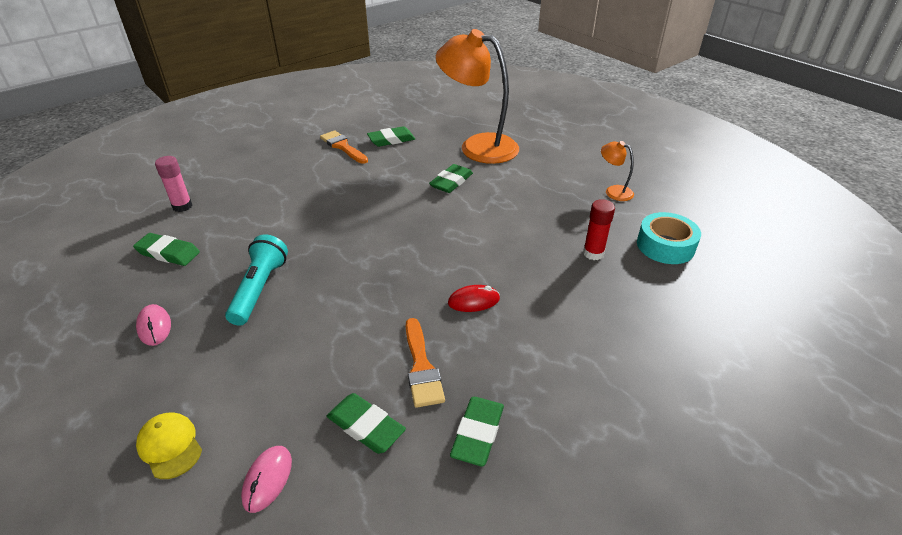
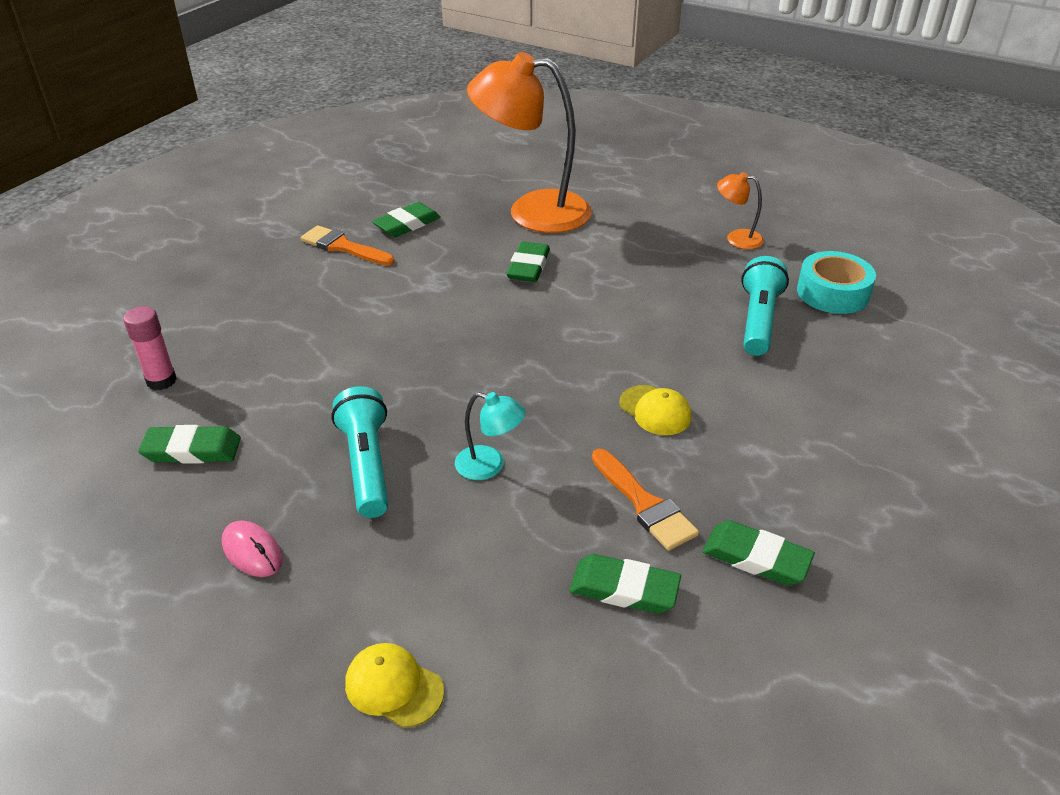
camera: 20 degrees left, 0 degrees up
pink mouse [241,446,292,513] -> none
red mouse [448,285,500,312] -> yellow cap [619,385,692,435]
green eraser [450,397,504,466] -> green eraser turned 60 degrees counterclockwise [702,520,815,586]
red glue stick [583,199,615,260] -> turquoise flashlight [741,256,789,356]
none -> turquoise lamp [455,392,526,480]

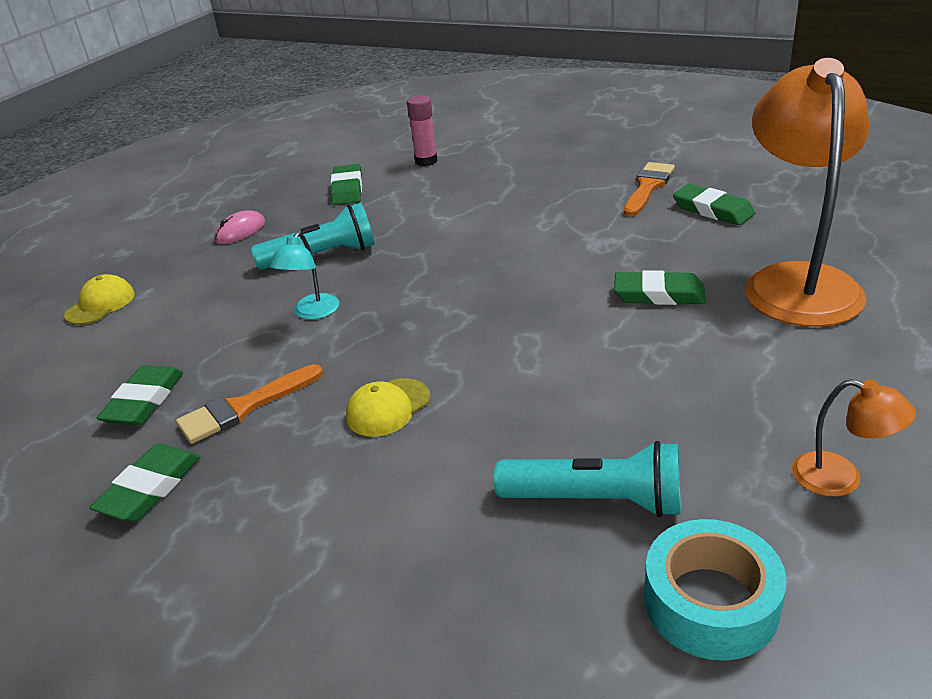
camera: 90 degrees right, 5 degrees down
orange lamp [717,172,764,249] -> orange lamp turned 105 degrees clockwise [792,379,916,497]

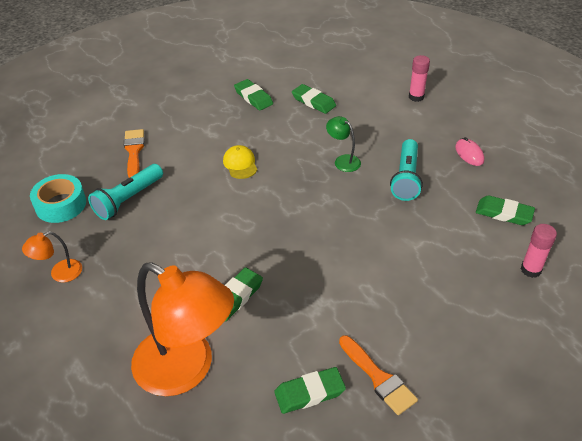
camera: 115 degrees right, 10 degrees up
yellow cap [64,274,135,325] -> pink glue stick [409,55,430,102]
orange brush [176,364,323,444] -> orange brush moved to [124,129,144,178]
turquoise lamp [270,232,339,320] -> green lamp [326,116,361,172]

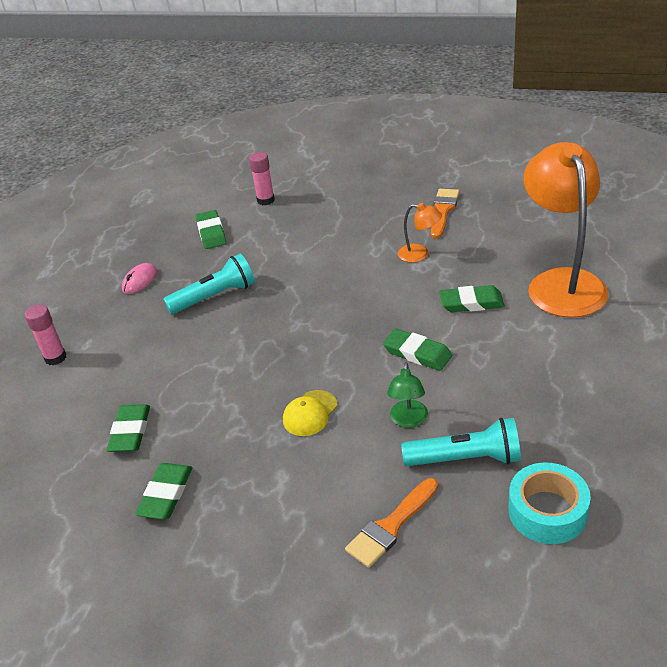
camera: 125 degrees left, 5 degrees down
orange lamp [22,231,82,283] -> orange lamp moved to [398,203,442,263]
green eraser [274,367,346,414] -> green eraser moved to [383,328,452,371]
green lamp [326,116,361,172] -> green lamp moved to [387,362,428,428]

